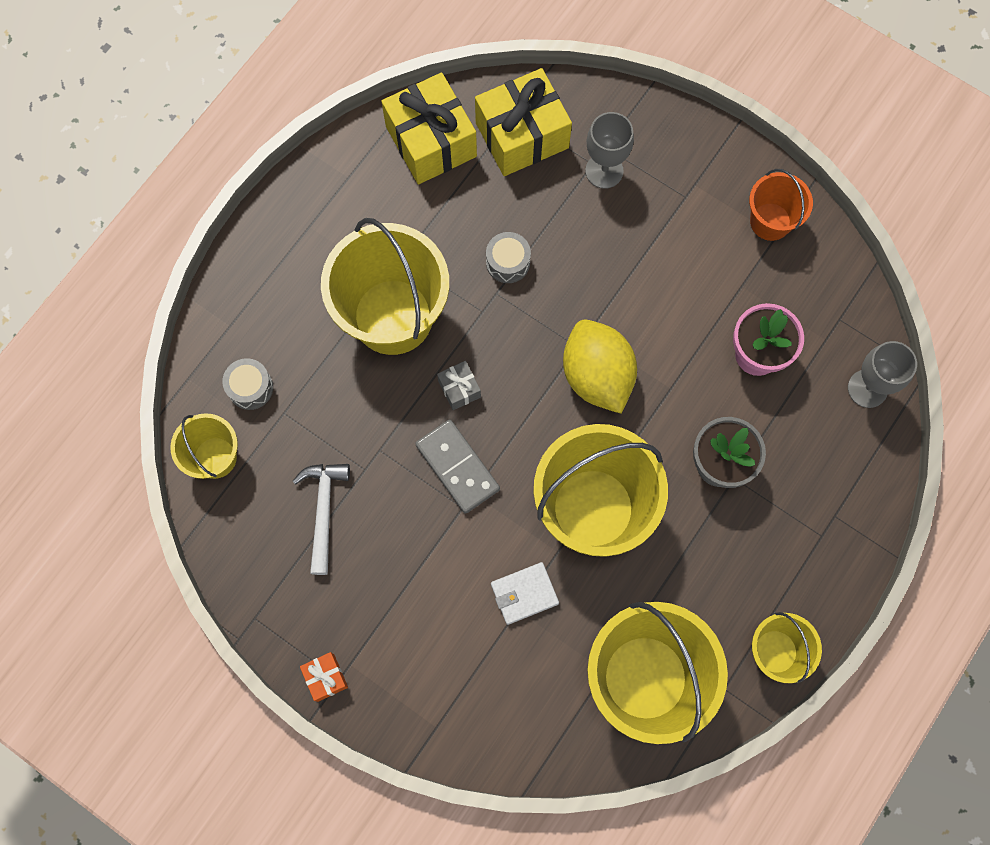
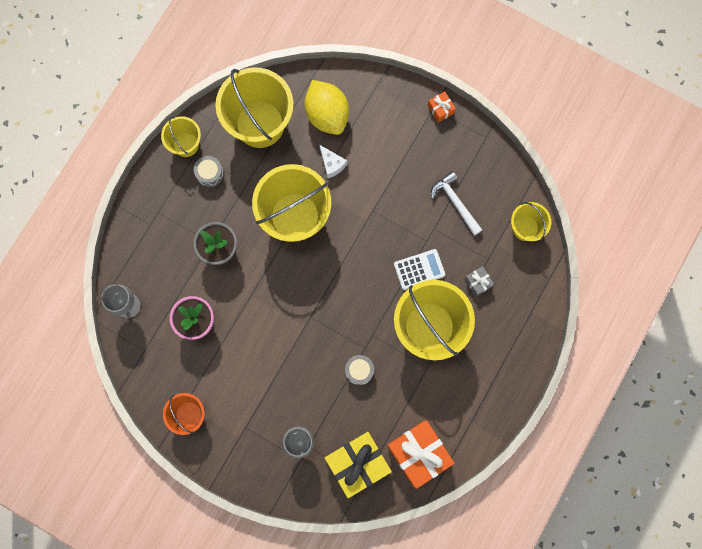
camera: 175 degrees right, 5 degrees up
grey drum [222,358,273,410] -> grey drum moved to [194,156,224,187]
white hammer [292,464,350,575] -> white hammer turned 150 degrees clockwise [431,171,482,236]
yellow gift [381,72,477,184] -> orange gift [387,420,455,489]
grey domino [415,420,500,514] -> none
grey gift [437,361,481,410] -> grey gift moved to [465,266,494,296]
white wallet [491,562,559,625] -> white cheese [319,145,347,179]
yellow lemon [563,319,637,414] -> yellow lemon moved to [304,80,349,135]
none -> white calculator [394,249,445,290]

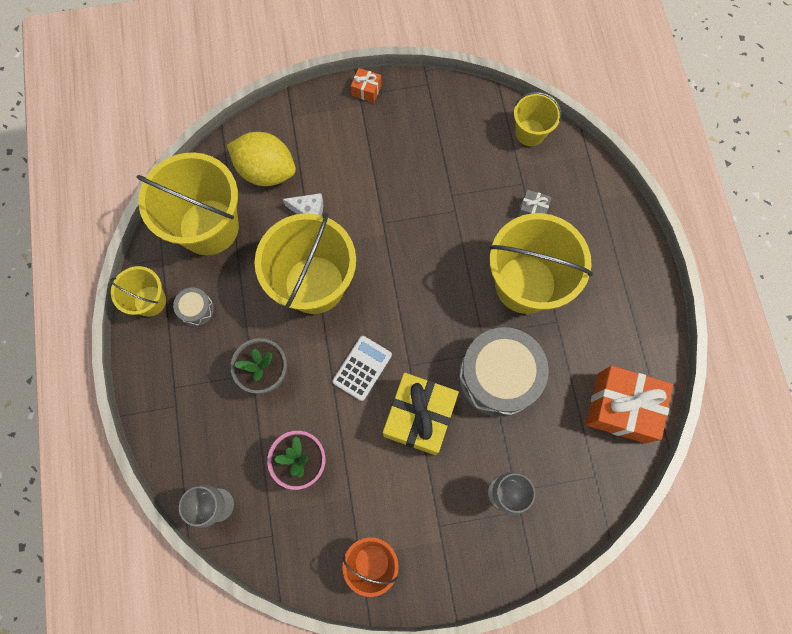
camera: 40 degrees left, 5 degrees down
yellow gift [325,432,392,498] -> yellow gift moved to [383,373,459,455]
grey drum [345,355,374,385] -> grey drum [459,327,549,417], size x2.25
white calculator [394,249,445,290] -> white calculator moved to [332,336,392,401]
white hammer [431,171,482,236] -> none

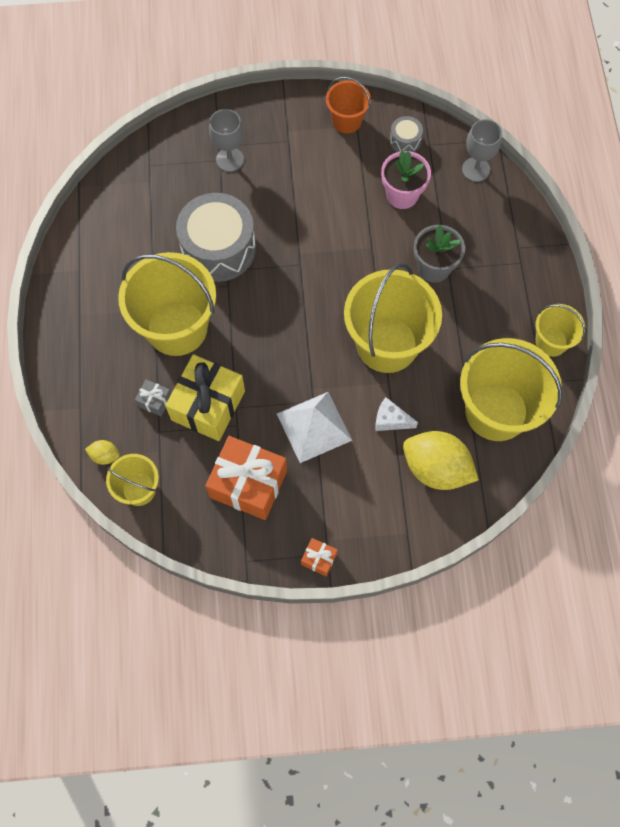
camera: 175 degrees left, 5 degrees down
grey drum [173,287,214,326] -> grey drum moved to [390,116,423,152]
white calculator [332,336,392,401] -> none
yellow gift [383,373,459,455] -> yellow gift moved to [165,354,245,441]
orange gift [586,366,673,443] -> orange gift moved to [205,436,287,520]
none -> yellow lemon [85,440,120,465]
none -> white pyramid [277,392,352,463]

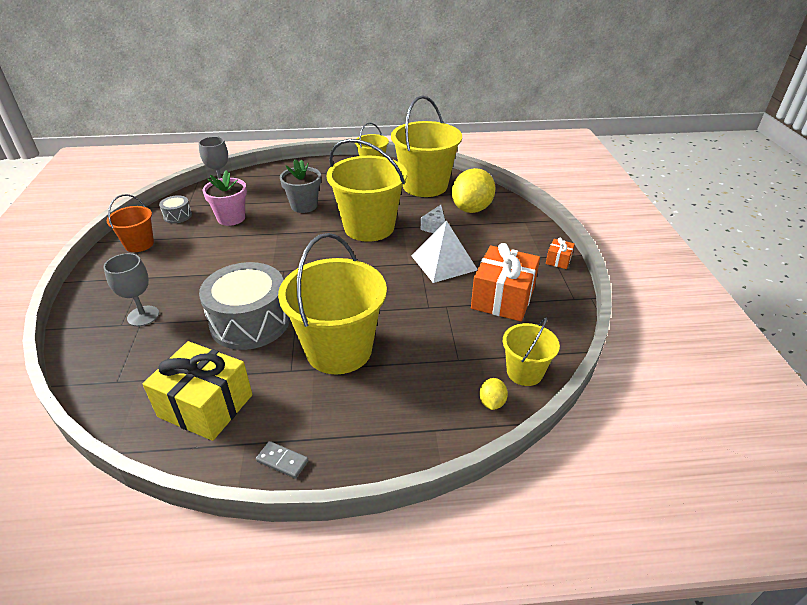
camera: 90 degrees left, 30 degrees down
grey gift [135,379,171,416] -> none
yellow gift [165,354,245,441] -> yellow gift moved to [143,341,253,441]
none -> grey domino [256,441,308,479]

